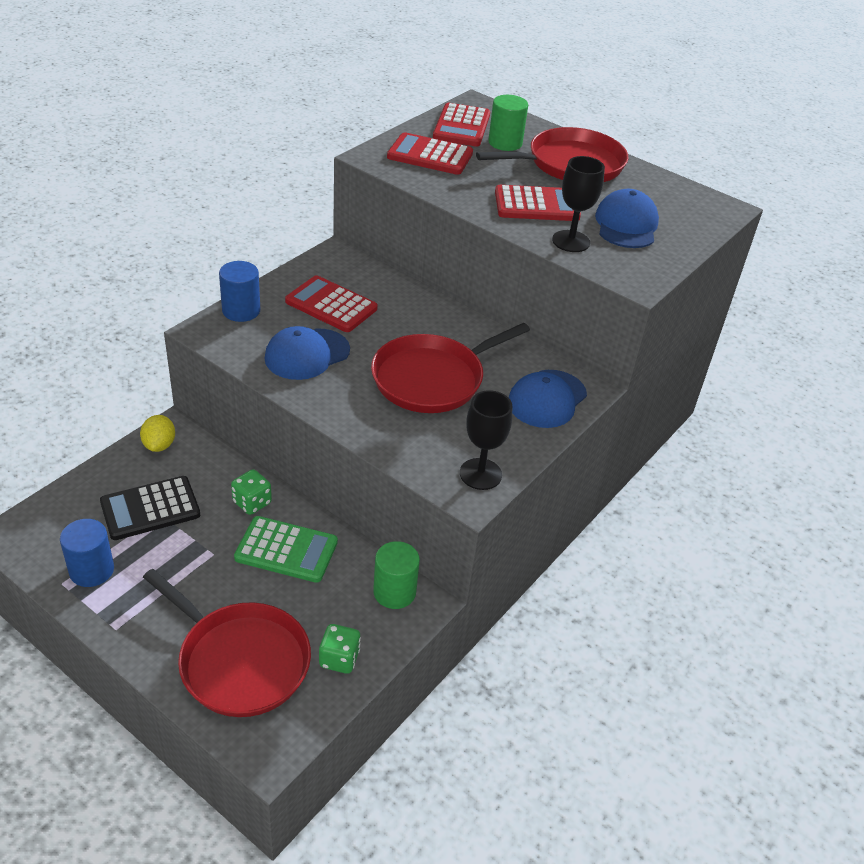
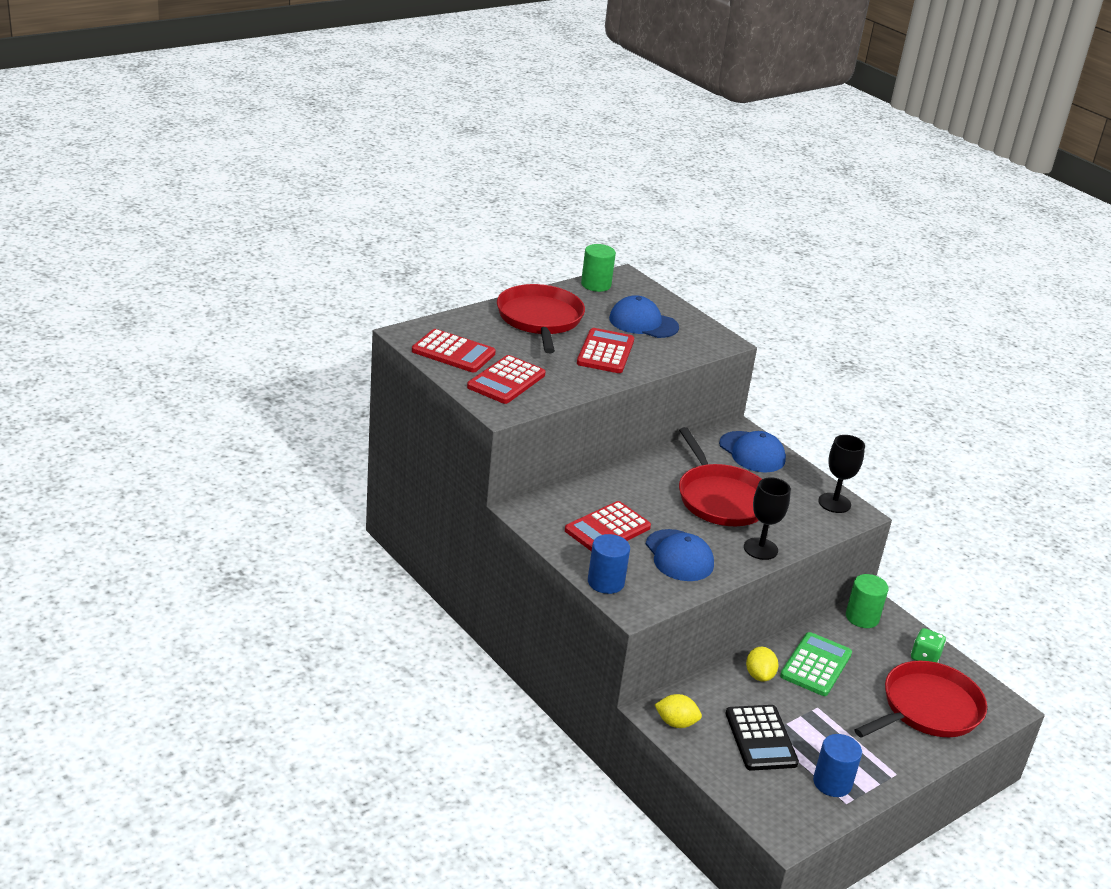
camera: 75 degrees left, 10 degrees down
green dice [231,469,272,515] -> yellow lemon [746,647,778,682]
green cylinder [488,95,528,151] -> green cylinder moved to [581,244,616,292]
black goblet [552,156,605,252] -> black goblet moved to [744,477,791,560]

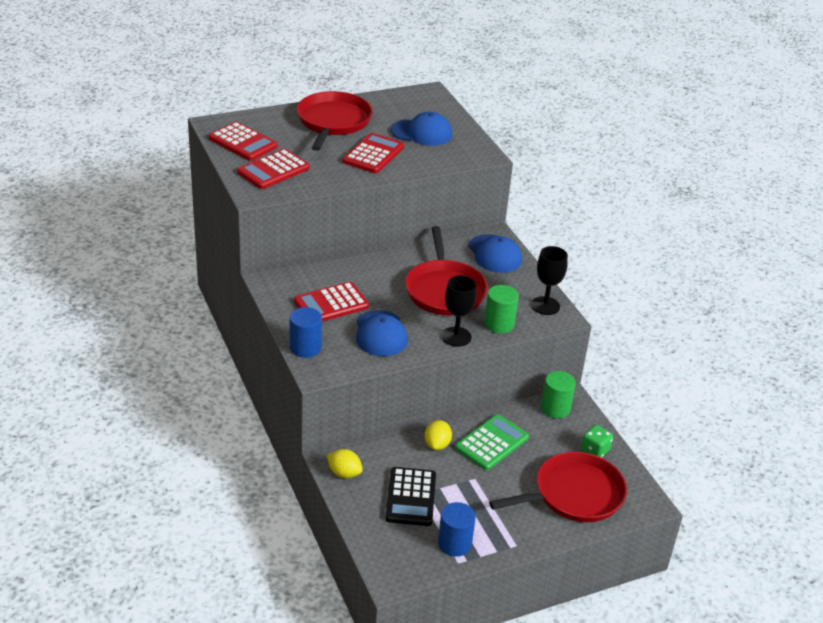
camera: 15 degrees right, 5 degrees up
green cylinder [581,244,616,292] -> green cylinder moved to [484,285,519,333]
blue cap [609,295,679,338] -> blue cap turned 150 degrees clockwise [391,112,452,146]

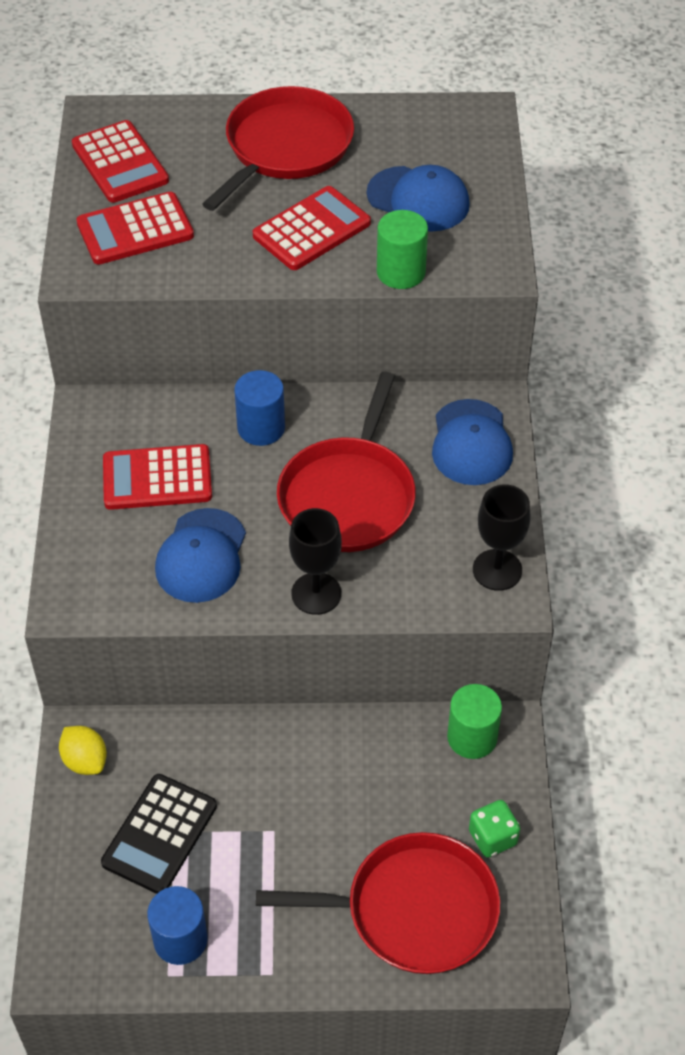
camera: 25 degrees right, 15 degrees up
blue cylinder [290,307,322,358] -> blue cylinder moved to [234,370,285,446]
yellow lemon [424,420,452,450] -> none
green calculator [455,414,529,470] -> none
green cylinder [484,285,519,333] -> green cylinder moved to [377,210,428,289]

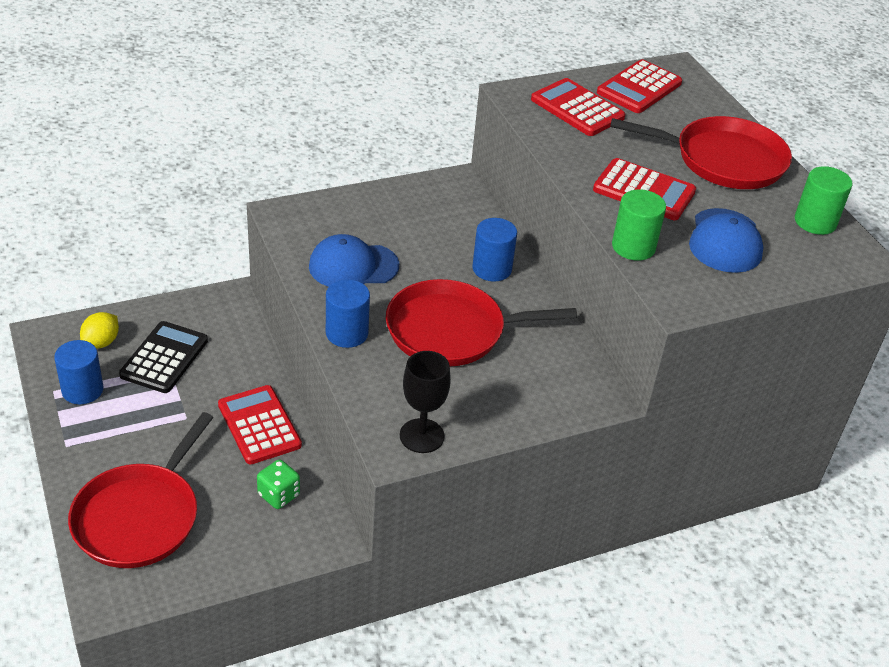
camera: 65 degrees right, 10 degrees down
yellow lemon [59,726,107,775] -> yellow lemon moved to [80,312,119,349]
black calculator [101,774,217,894] -> black calculator turned 105 degrees clockwise [119,321,208,393]
red calculator [103,444,212,510] -> red calculator moved to [218,385,302,464]
red pan [256,832,500,974] -> red pan turned 45 degrees clockwise [68,412,214,568]
black goblet [289,508,342,615] -> blue cylinder [326,279,370,348]
blue cap [432,399,513,485] -> none
green cylinder [447,684,502,759] -> green cylinder moved to [795,166,852,235]
green dice [469,800,520,858] -> green dice moved to [257,460,300,509]

